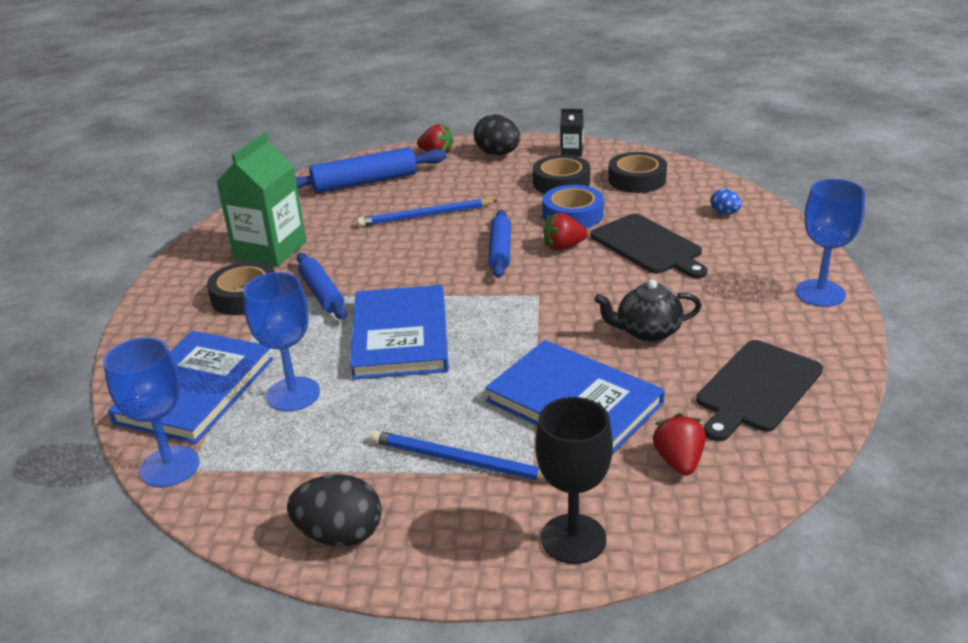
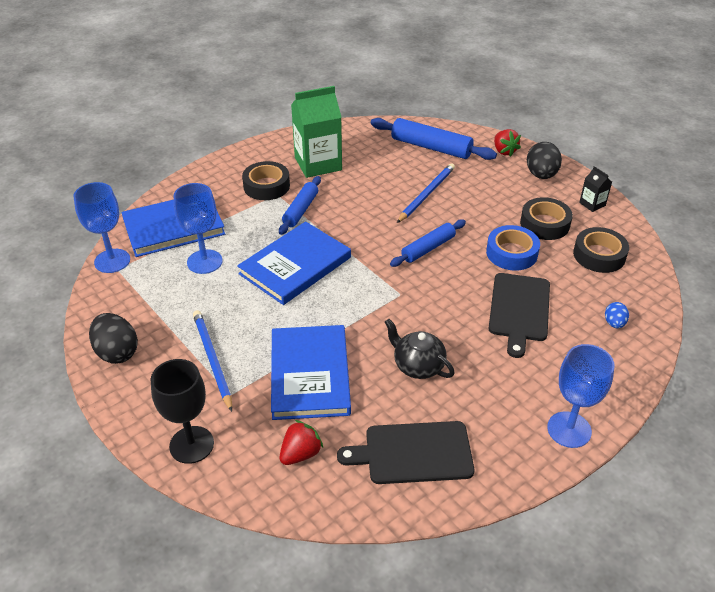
camera: 45 degrees right, 10 degrees up
blue pencil [357,199,498,227] -> blue pencil turned 90 degrees clockwise [397,163,455,223]
red strawberry [543,213,588,251] -> none

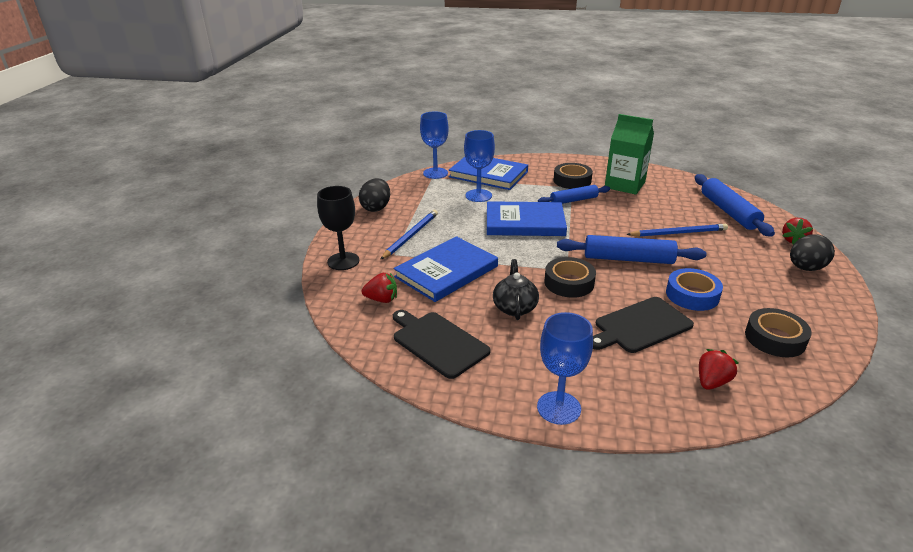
camera: 50 degrees right, 10 degrees down
blue rolling pin [390,219,466,267] -> blue rolling pin [557,235,706,264], size x1.53
black tape [520,197,573,240] -> black tape moved to [545,257,596,298]
black carton [579,166,612,212] -> none
blue egg [605,302,629,328] -> red strawberry [699,349,738,390]

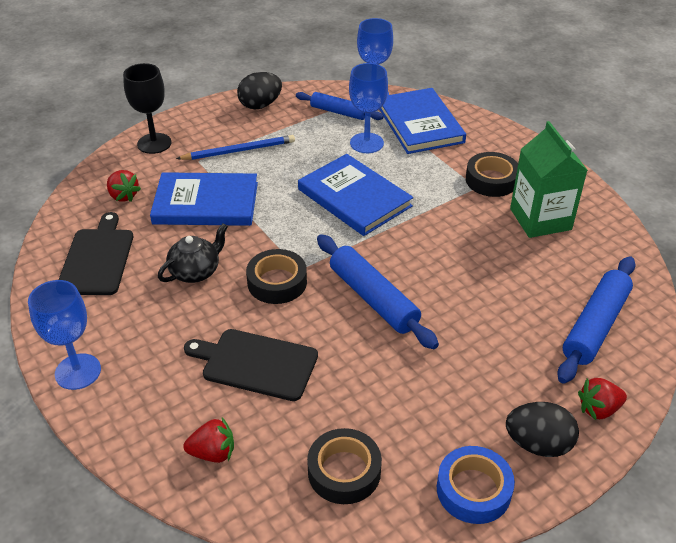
camera: 45 degrees right, 10 degrees up
blue rolling pin [538,185,610,204] -> blue rolling pin moved to [296,92,384,120]
blue pencil [626,224,728,237] -> none
blue tape [666,268,723,311] -> blue tape moved to [437,446,515,524]

